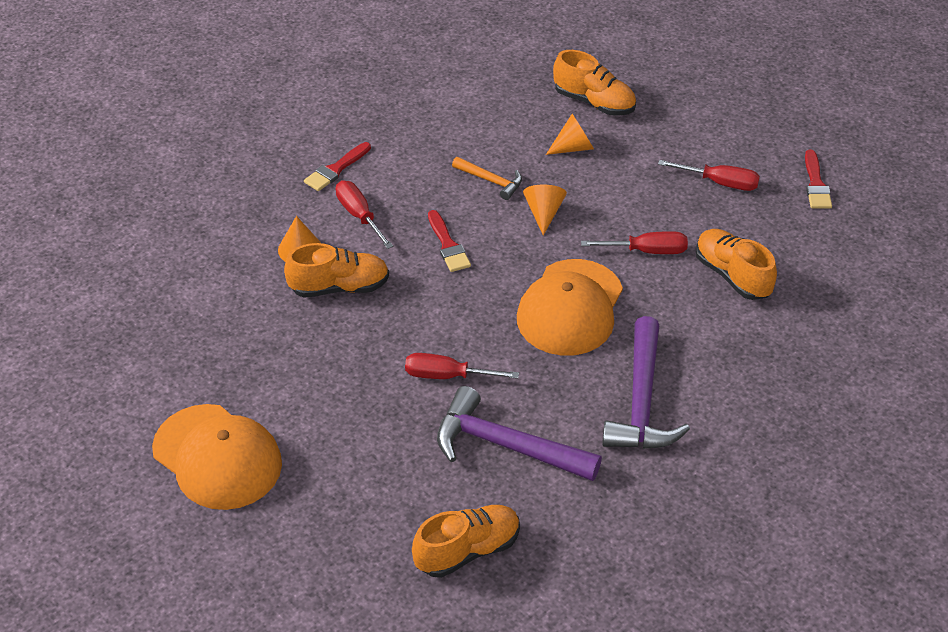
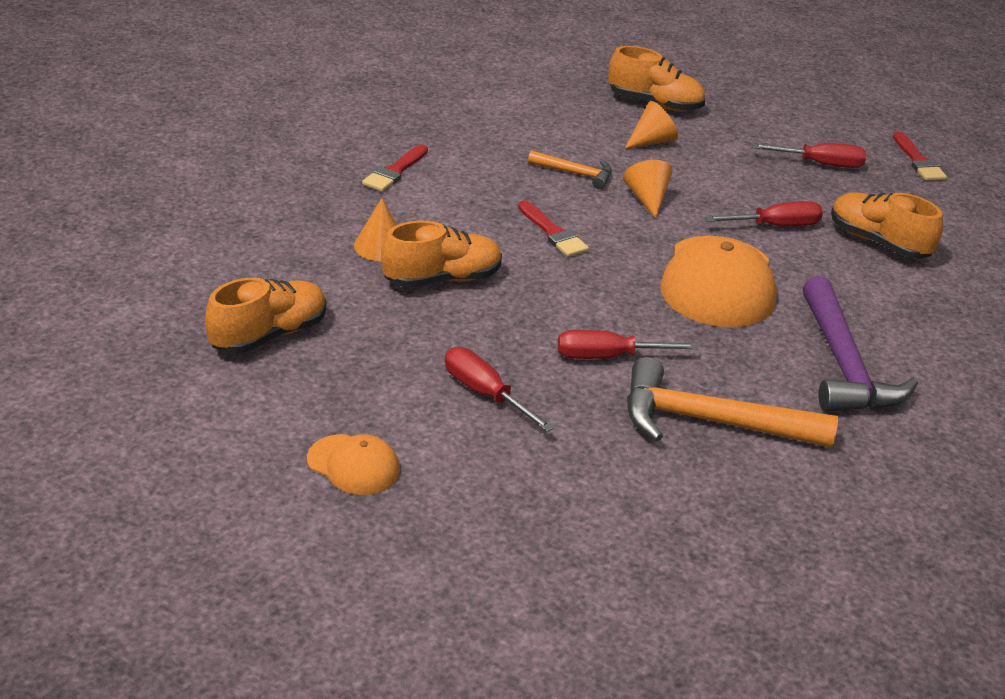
camera: 15 degrees left, 10 degrees down
orange cap [152,404,282,510] -> orange cap [307,434,400,495], size x0.52
red screwdriver [336,181,393,249] -> red screwdriver moved to [445,347,554,432]
orange shoe [412,505,520,578] -> orange shoe moved to [205,277,327,354]
purple hammer [437,386,602,481] -> orange hammer [627,357,838,448]

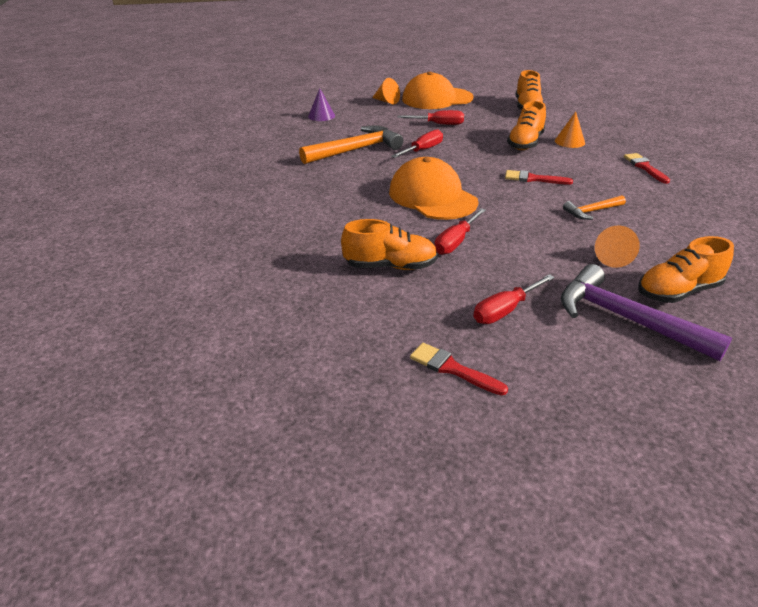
camera: 140 degrees right, 0 degrees up
orange cap [307,434,400,495] -> orange cap [402,72,474,109], size x1.93
orange cone [623,160,673,218] -> orange cone moved to [372,78,400,104]
purple hammer [803,276,918,412] -> purple hammer moved to [561,264,732,361]
none -> purple cone [308,88,335,121]

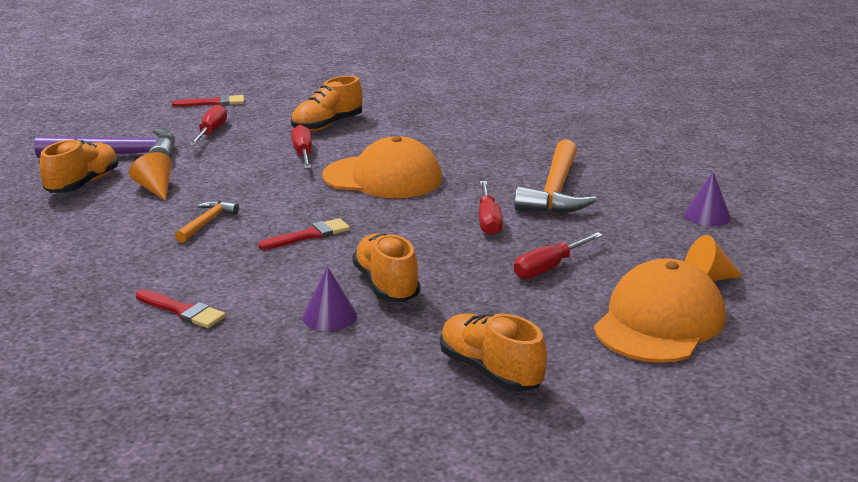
camera: 135 degrees right, 10 degrees down
orange cone [555,112,585,148] -> purple cone [303,266,357,331]

